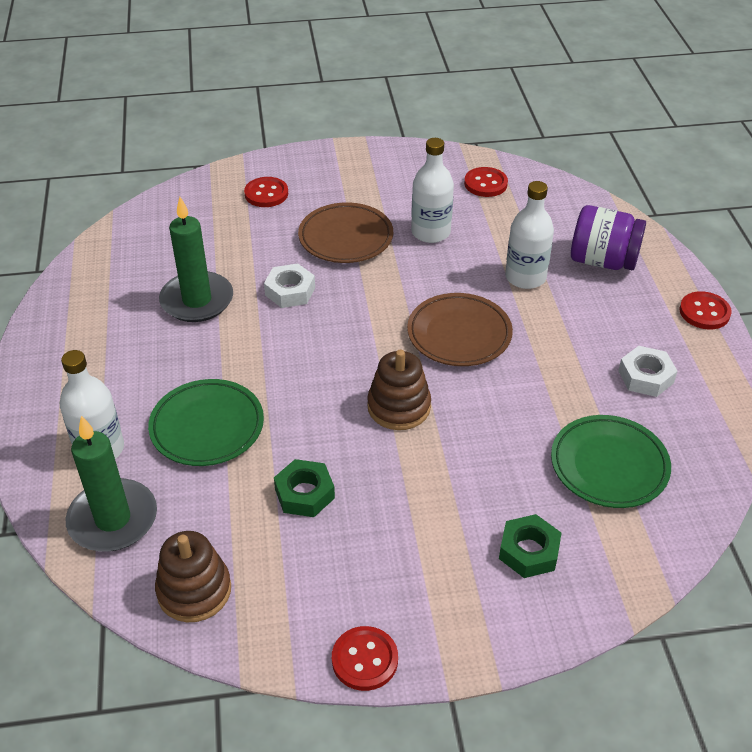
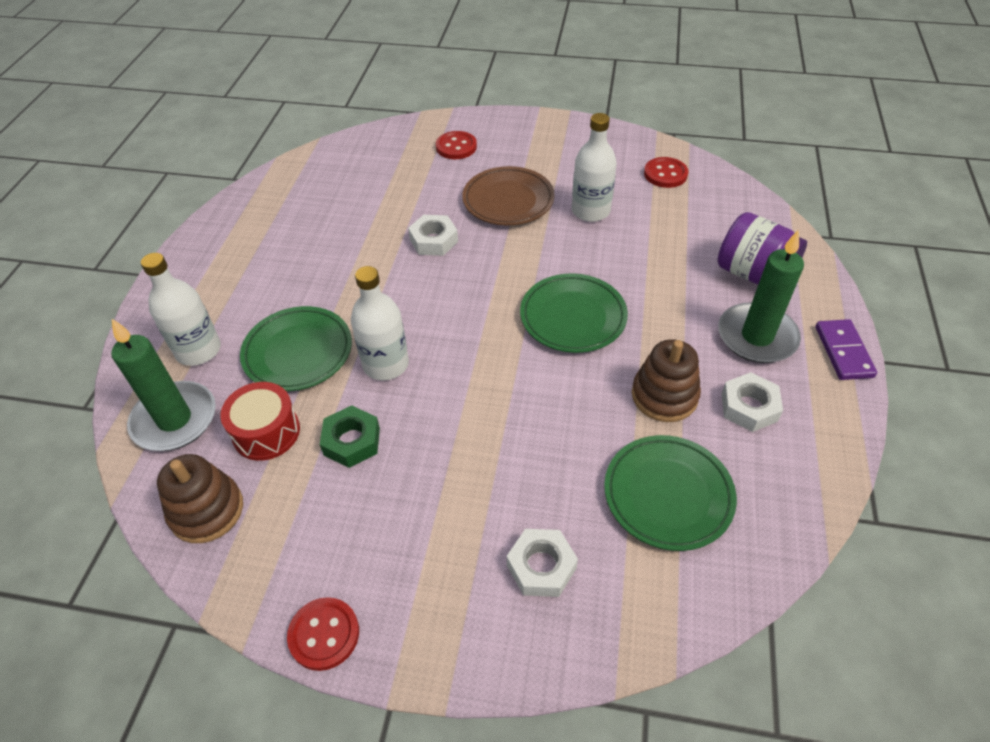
camera: 20 degrees right, 5 degrees up
green candle [159,197,233,322] -> green candle moved to [718,229,804,363]
brown stacking toy [367,350,431,430] -> brown stacking toy moved to [632,339,701,422]
brown plate [407,293,513,366] -> green plate [520,273,628,353]
green nut [499,514,561,578] -> white nut [507,529,578,597]
white bottle [505,181,554,289] -> white bottle moved to [351,266,409,380]
red button [680,291,732,330] -> purple domino [815,319,877,380]
none -> red drum [220,382,300,461]

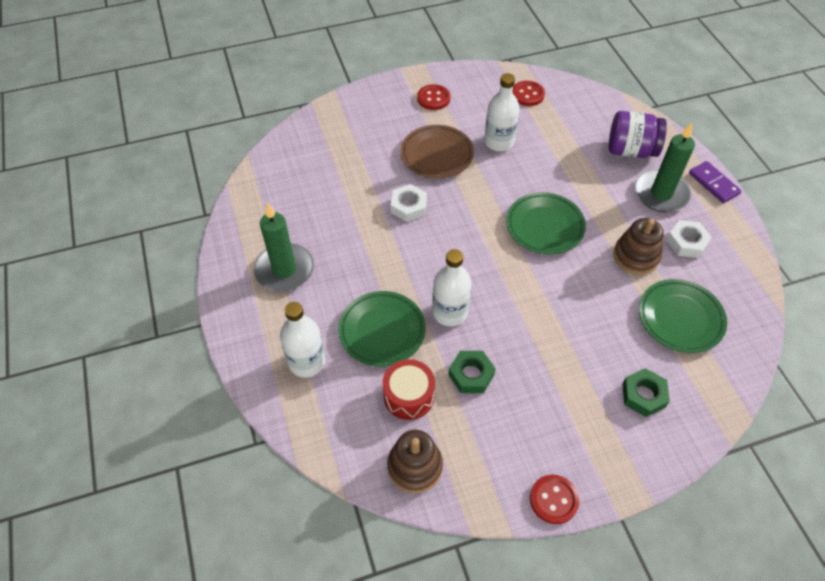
camera: 30 degrees left, 5 degrees up
green candle [111,319,216,451] -> green candle moved to [254,202,314,291]
red button [436,131,477,159] -> red button moved to [417,84,450,110]
white nut [507,529,578,597] -> green nut [622,368,670,417]

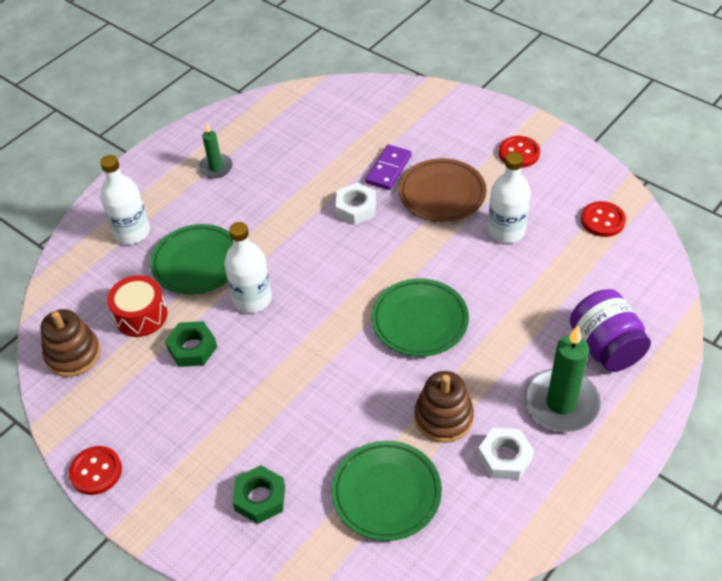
camera: 60 degrees right, 5 degrees down
green candle [254,202,314,291] -> green candle [199,123,233,178], size x0.56
purple domino [689,161,741,203] -> purple domino moved to [365,144,412,190]

